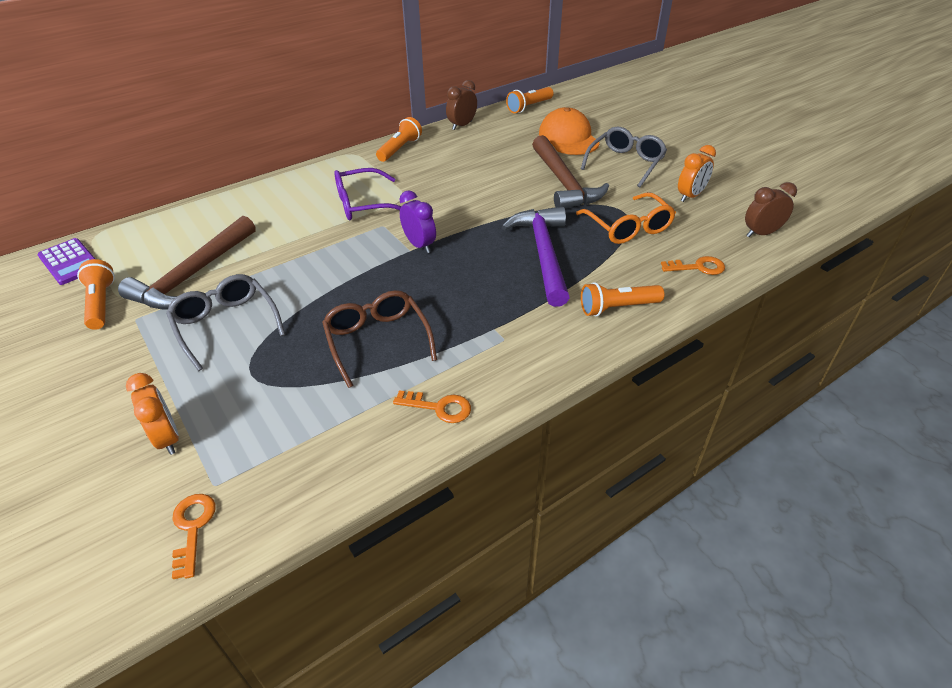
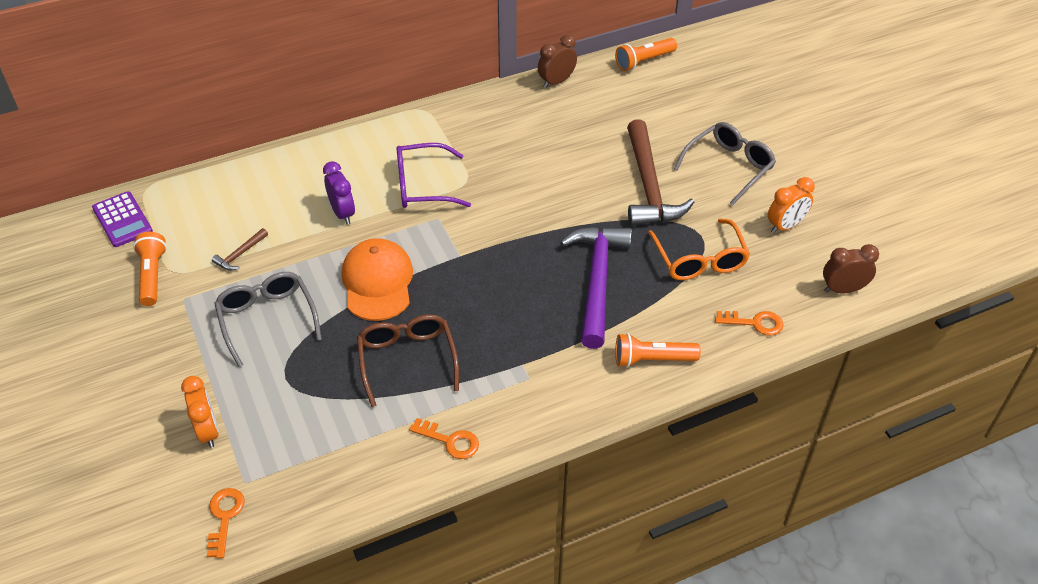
camera: 10 degrees right, 5 degrees up
brown hammer [118,216,255,310] -> brown hammer [212,228,268,271], size x0.41
orange flashlight [376,117,422,162] -> none
purple clock [399,191,436,253] -> purple clock moved to [323,161,355,225]
orange cap [539,107,600,155] -> orange cap moved to [341,238,413,321]

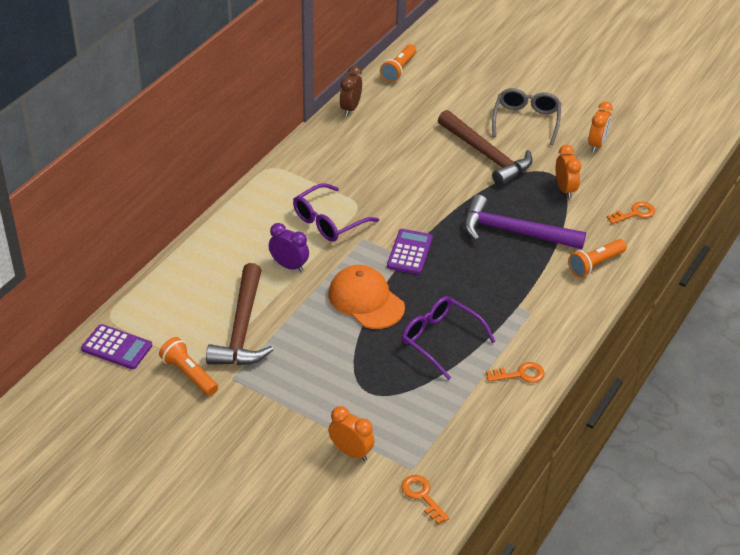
camera: 35 degrees left, 5 degrees down
brown hammer [212,228,268,271] -> brown hammer [206,263,273,365], size x2.41
grey glasses [214,272,322,367] -> none
brown glasses [357,314,459,407] -> purple glasses [402,296,496,380]
purple hammer [560,226,632,349] -> purple hammer turned 45 degrees counterclockwise [464,195,586,249]
orange glasses [648,218,750,280] -> orange clock [556,145,581,198]
brown clock [823,244,879,294] -> none
none -> purple calculator [387,229,433,274]

